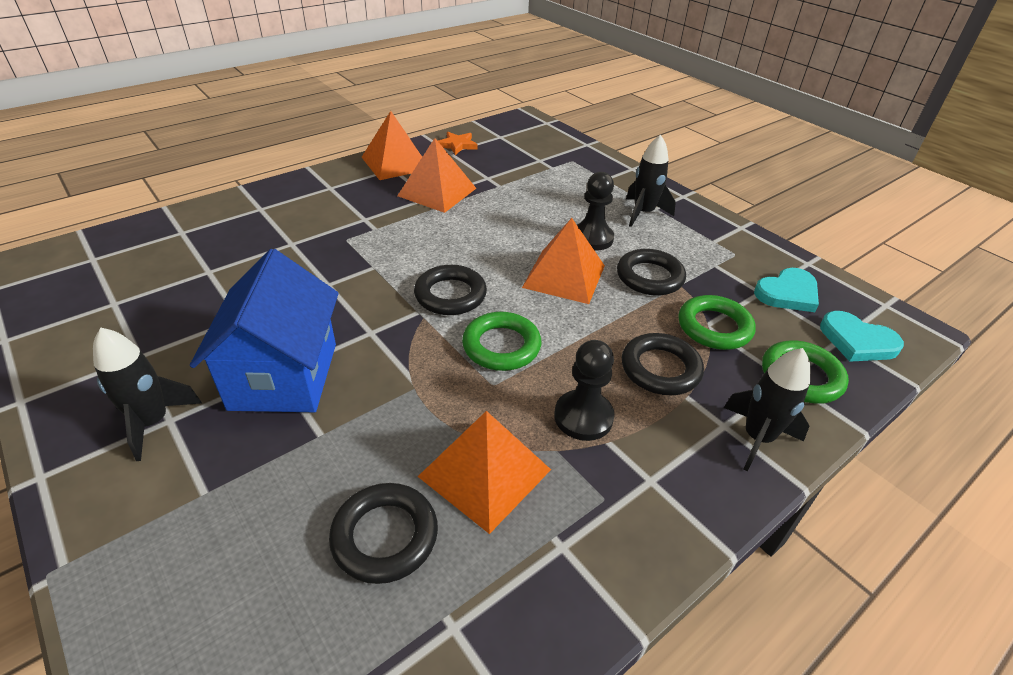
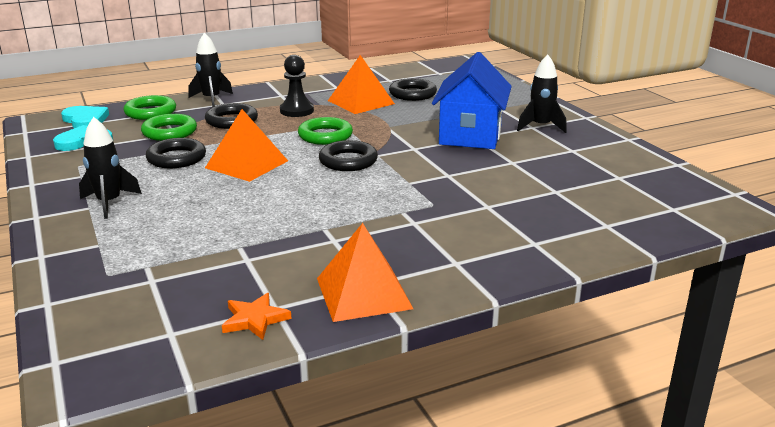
camera: 165 degrees left, 15 degrees down
orange pyramid [397,138,476,213] -> none
black pawn [577,172,614,251] -> none

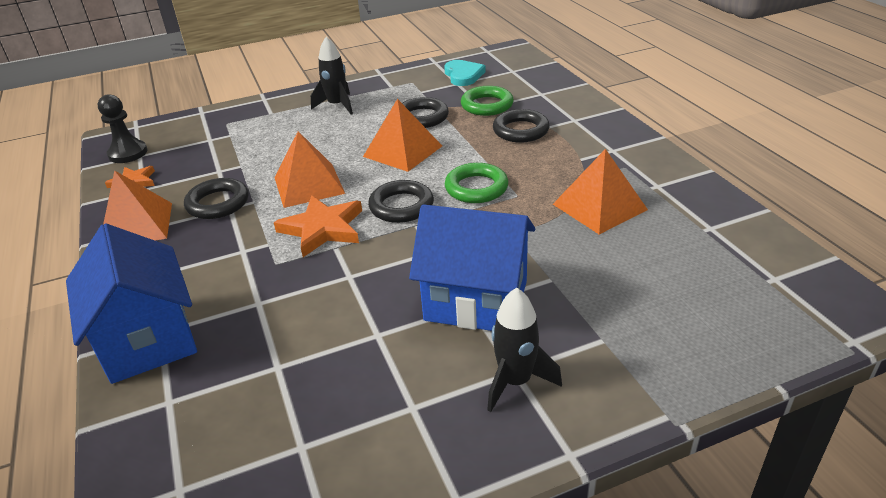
camera: 95 degrees right, 10 degrees up
turquoise heart [61,106,109,128] -> none
green ring [124,95,176,120] -> none
black rocket [189,32,233,107] -> none
black pawn [280,55,314,117] -> black pawn moved to [98,94,147,163]
black ring [389,78,437,101] -> black ring moved to [184,178,249,219]
none -> blue house [66,223,197,384]
none -> orange pyramid [274,131,345,208]
none -> orange star [274,196,362,257]

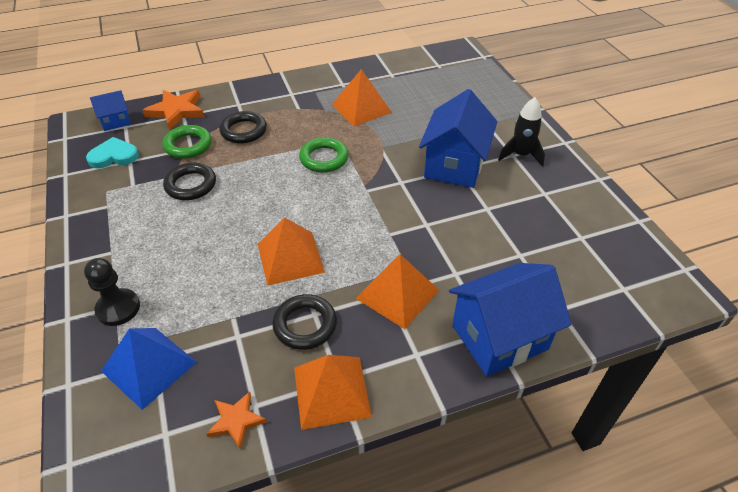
camera: 90 degrees left, 10 degrees up
black pawn [98,94,147,163] -> black pawn moved to [84,258,140,326]
orange star [274,196,362,257] -> orange star moved to [143,90,205,130]
black rocket [311,37,353,115] -> none
orange pyramid [363,99,442,172] -> orange pyramid moved to [355,254,439,329]
black ring [368,180,434,223] -> none
none -> blue house [90,90,131,131]
none -> blue pyramid [101,328,197,410]

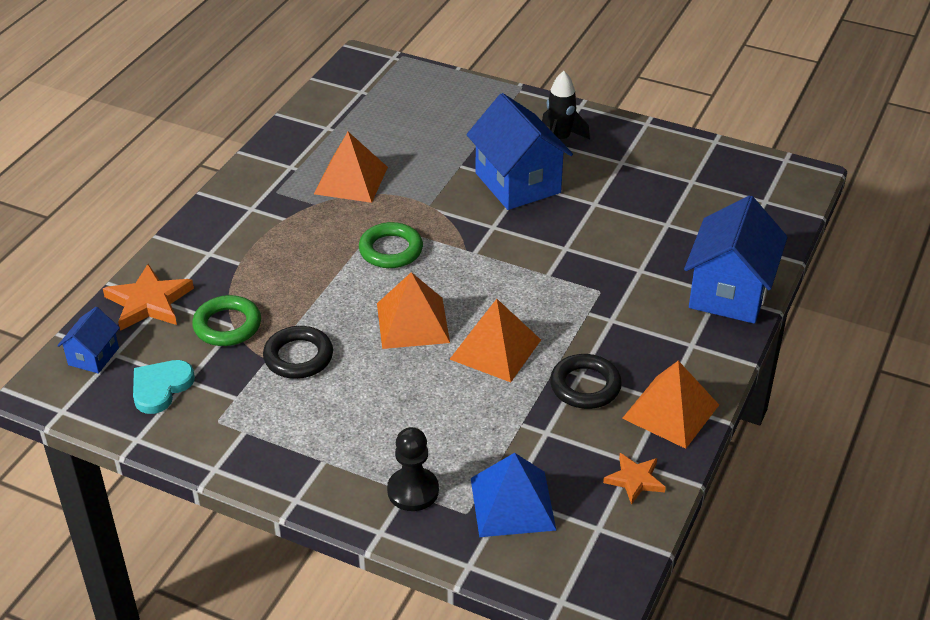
camera: 45 degrees left, 5 degrees down
black ring [219,111,267,143] -> none
orange pyramid [355,254,439,329] -> orange pyramid moved to [377,272,450,349]

